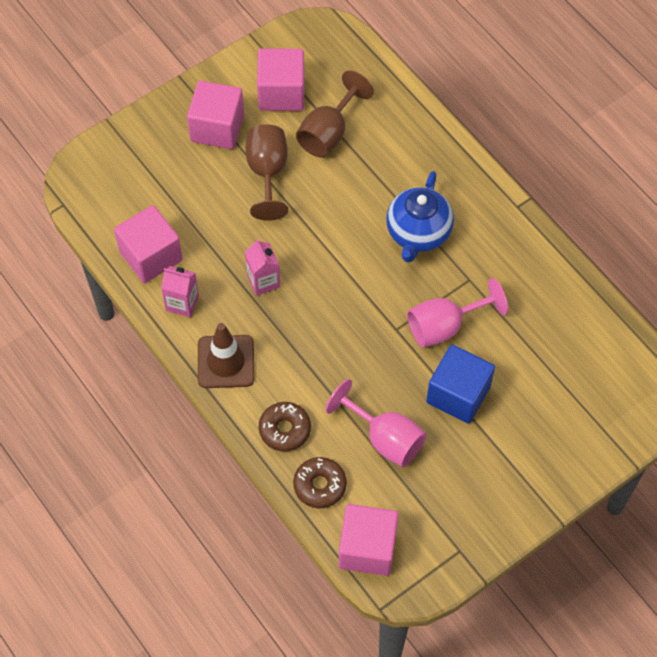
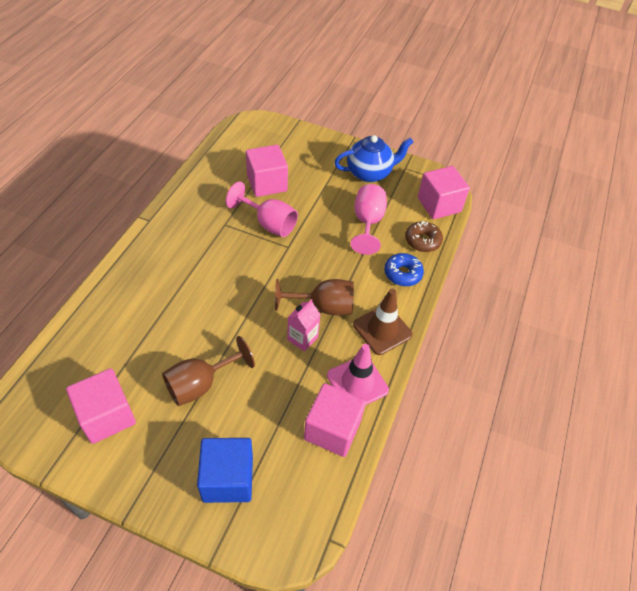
camera: 125 degrees left, 10 degrees down
pink carton [161,266,199,317] -> pink traffic cone [327,344,389,405]
pink cube [187,81,244,149] -> pink cube moved to [246,145,288,197]
brown donut [259,402,311,452] -> blue donut [384,253,424,286]
brown goblet [296,70,374,157] -> brown goblet moved to [275,279,354,315]
blue teapot [386,171,454,262] -> blue teapot moved to [334,135,413,182]
blue cube [426,345,495,424] -> blue cube moved to [197,438,253,503]

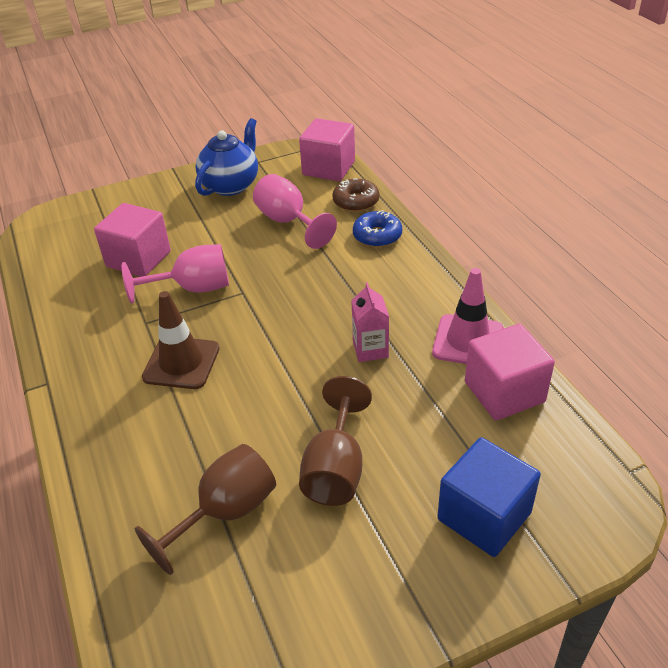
camera: 40 degrees left, 10 degrees down
pink cube [66,368,136,444] -> none
brown goblet [275,279,354,315] -> brown goblet moved to [135,444,276,575]
brown traffic cone [353,289,412,355] -> brown traffic cone moved to [142,291,220,389]

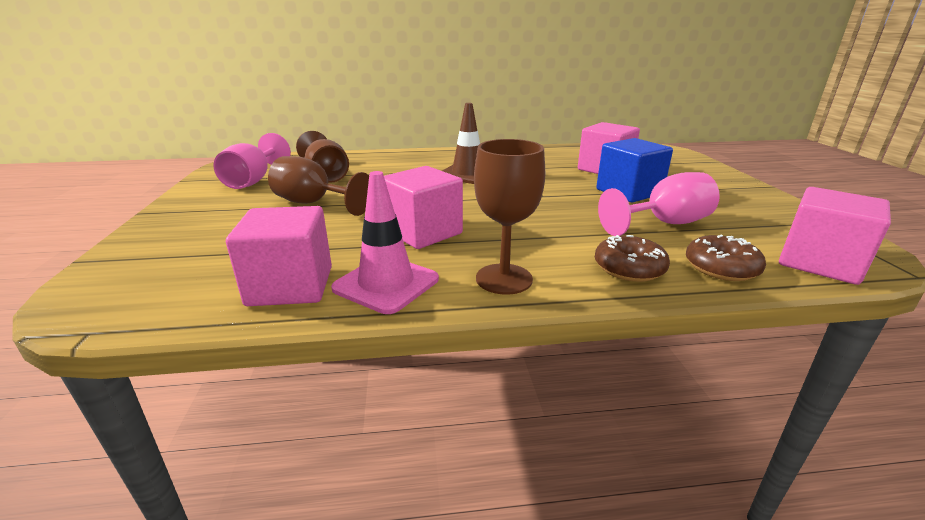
camera: 105 degrees right, 15 degrees down
pink goblet [122,244,229,304] -> pink goblet moved to [214,133,291,189]
blue teapot [195,118,258,196] -> none
pink carton [351,282,389,362] -> pink cube [384,166,463,249]
blue donut [353,210,402,247] -> brown donut [595,235,670,282]
blue cube [437,437,541,557] -> blue cube moved to [596,138,673,202]
none -> brown goblet [474,139,545,295]

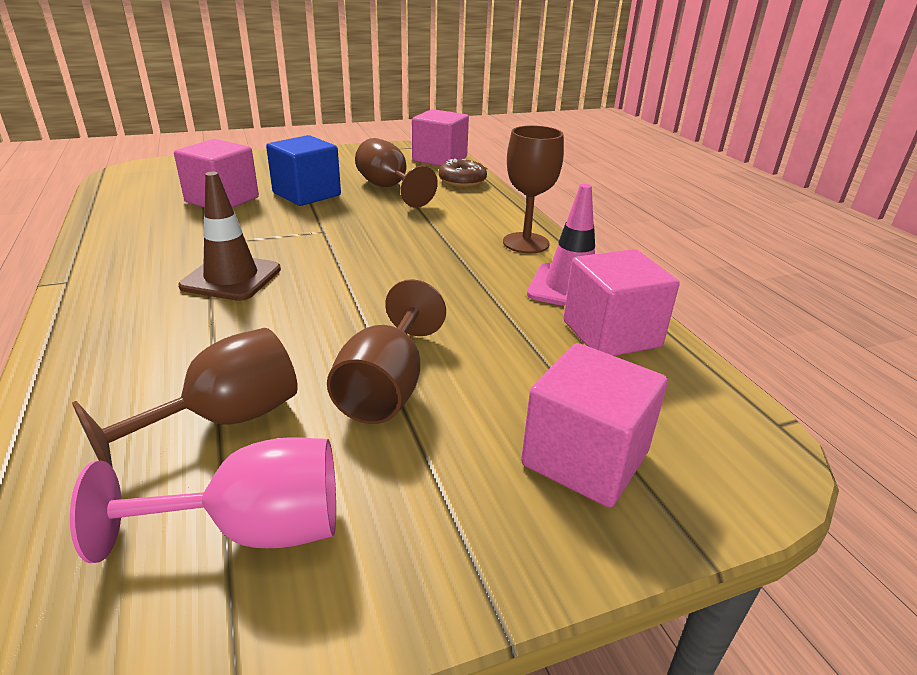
camera: 105 degrees left, 5 degrees up
pink cube [384,166,463,249] -> pink cube moved to [521,343,668,508]
brown donut [595,235,670,282] -> none
pink goblet [598,172,720,236] -> brown goblet [355,138,438,208]

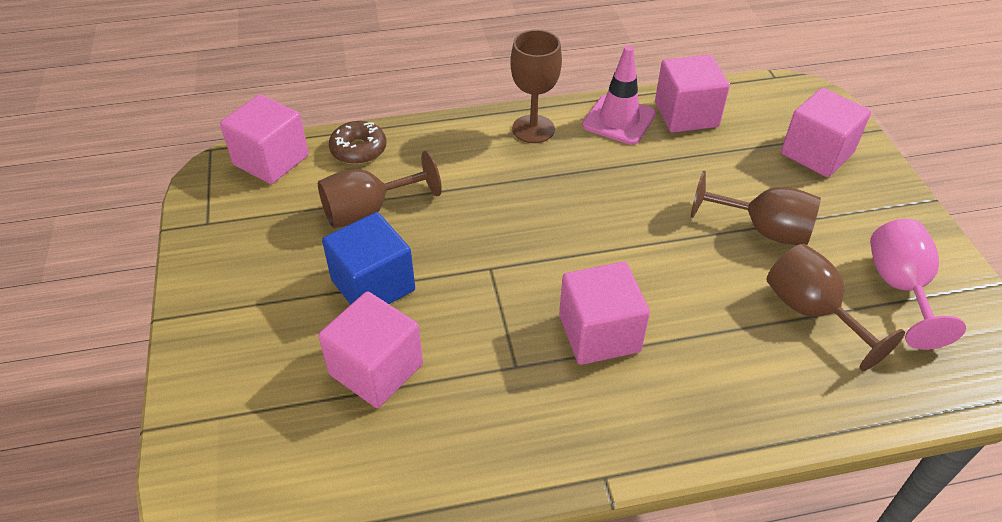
camera: 80 degrees left, 15 degrees up
brown traffic cone [178,172,281,301] -> pink cube [559,262,650,365]

